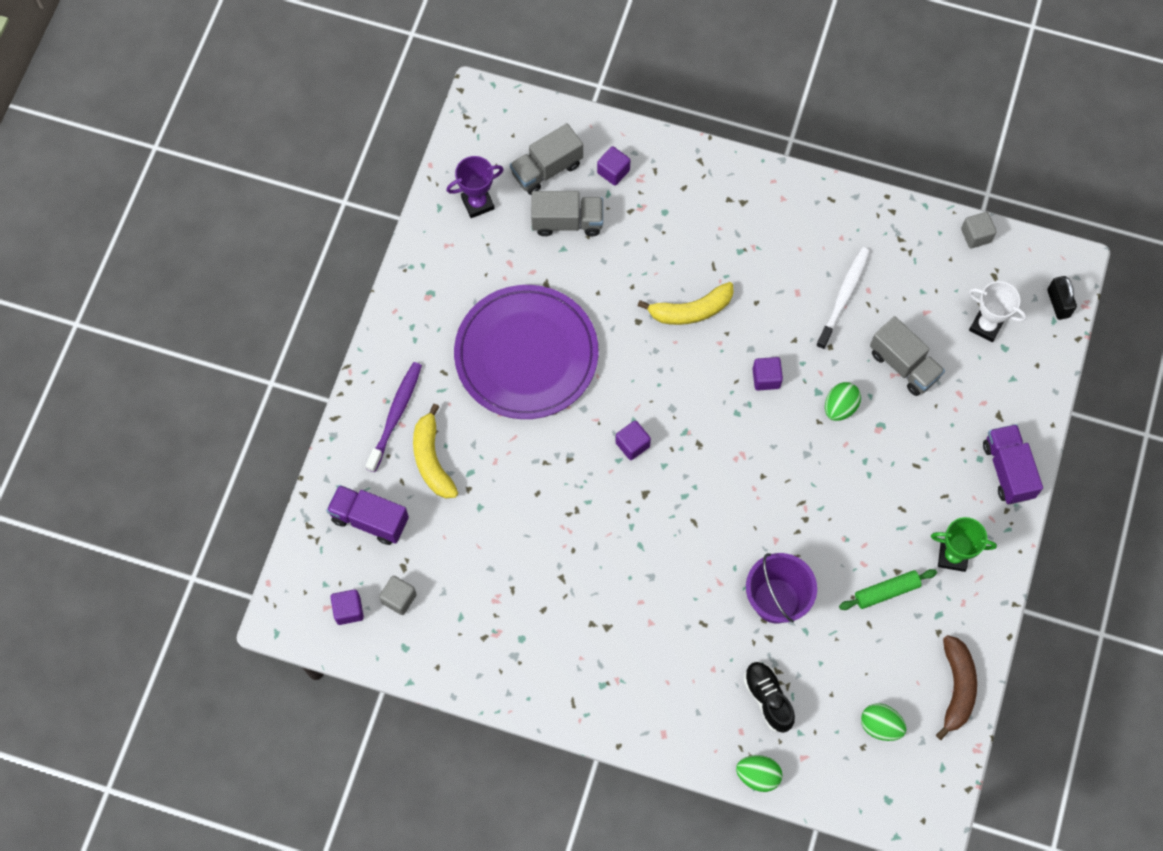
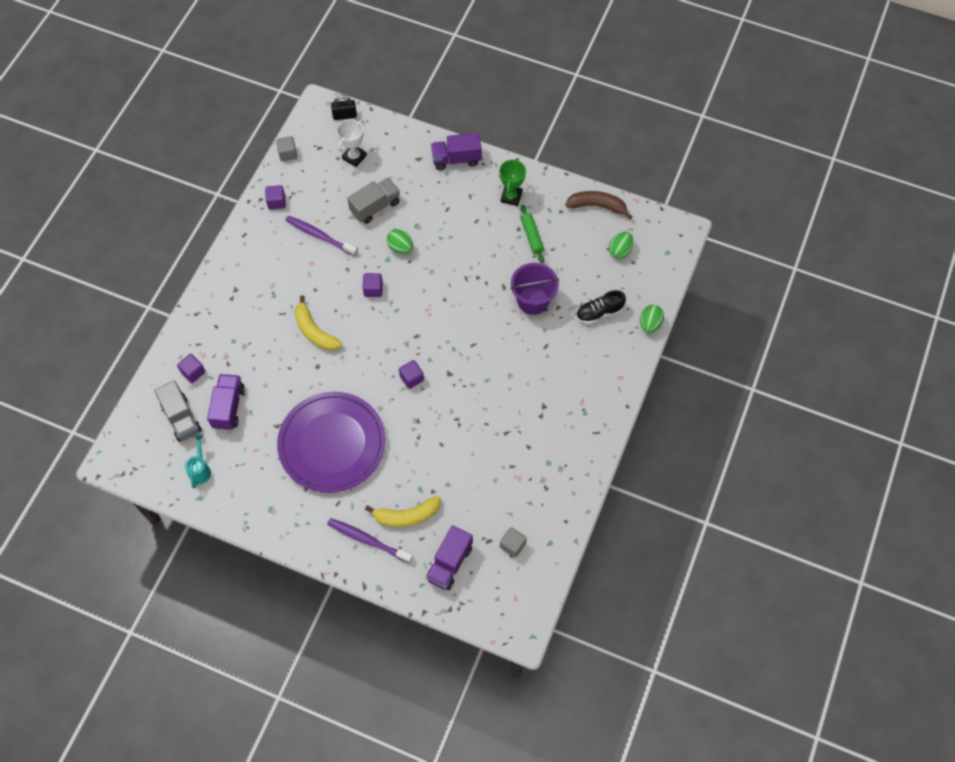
camera: 85 degrees left, 5 degrees down
purple cube [331,589,364,625] -> purple cube moved to [265,185,286,210]
purple trophy [446,156,504,218] -> turquoise watering can [185,434,211,488]
grey truck [531,191,603,236] -> purple truck [207,374,245,430]
yellow banana [638,282,733,325] -> yellow banana turned 150 degrees clockwise [295,295,342,350]
white toothbrush [816,247,870,350] -> purple toothbrush [285,215,358,256]

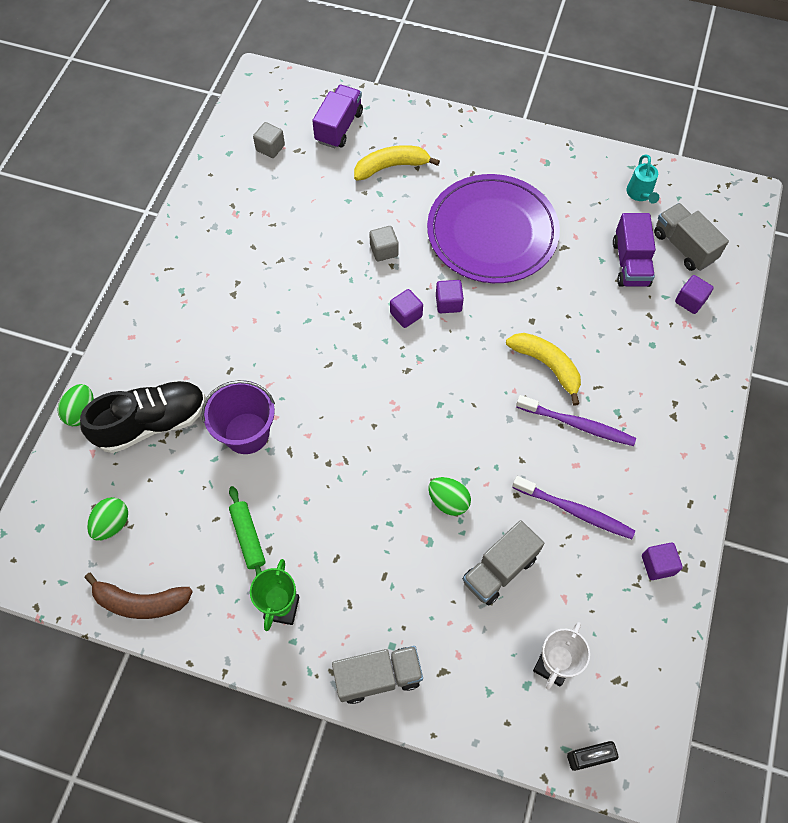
camera: 175 degrees right, 0 degrees up
grey cube [276,136,297,161] -> grey cube moved to [369,226,398,262]
purple toothbrush [327,518,413,564] -> purple toothbrush moved to [516,395,636,446]
purple cube [363,273,383,297] -> purple cube moved to [436,280,464,313]
purple truck [431,132,482,170] -> grey truck [332,646,423,704]
black shoe [576,290,626,324] -> black shoe [80,381,206,453], size x1.62

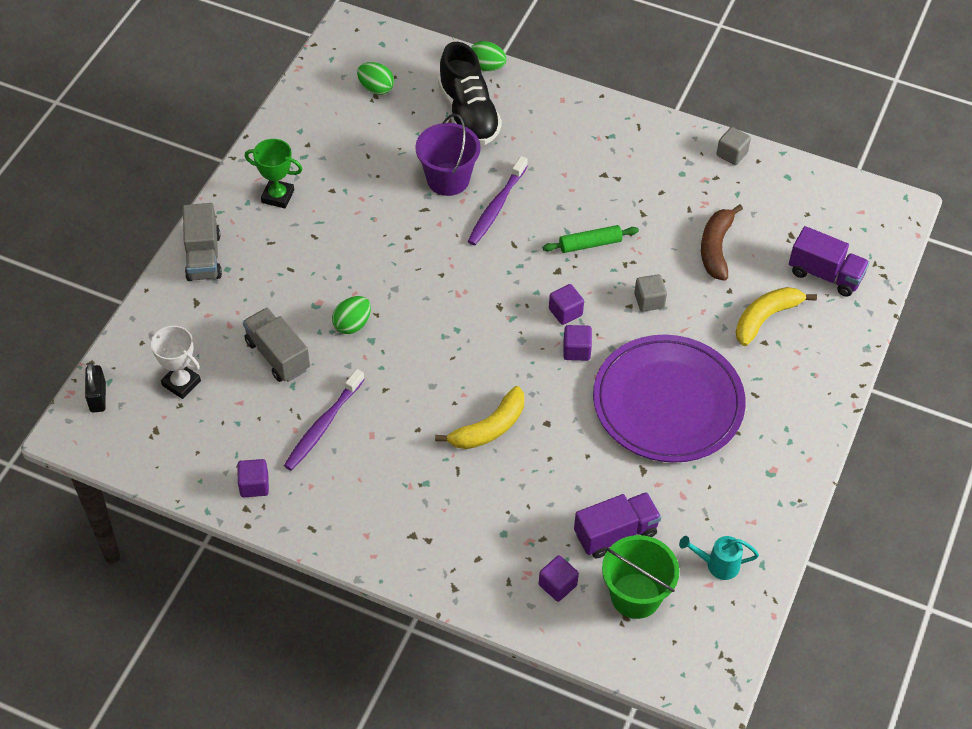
camera: 95 degrees right, 10 degrees down
brown banana [85,573,193,619] -> brown banana moved to [701,205,743,281]
green rolling pin [229,486,266,576] -> green rolling pin moved to [543,225,639,253]
grey cube [253,122,285,158] -> grey cube moved to [716,127,751,165]
yellow banana [354,145,440,181] -> yellow banana turned 120 degrees counterclockwise [736,287,817,346]
purple toothbrush [516,395,636,446] -> purple toothbrush moved to [468,156,528,245]
purple truck [613,213,656,287] -> purple truck turned 150 degrees clockwise [574,492,661,558]
grey truck [654,203,729,271] -> green bucket [602,535,679,619]

